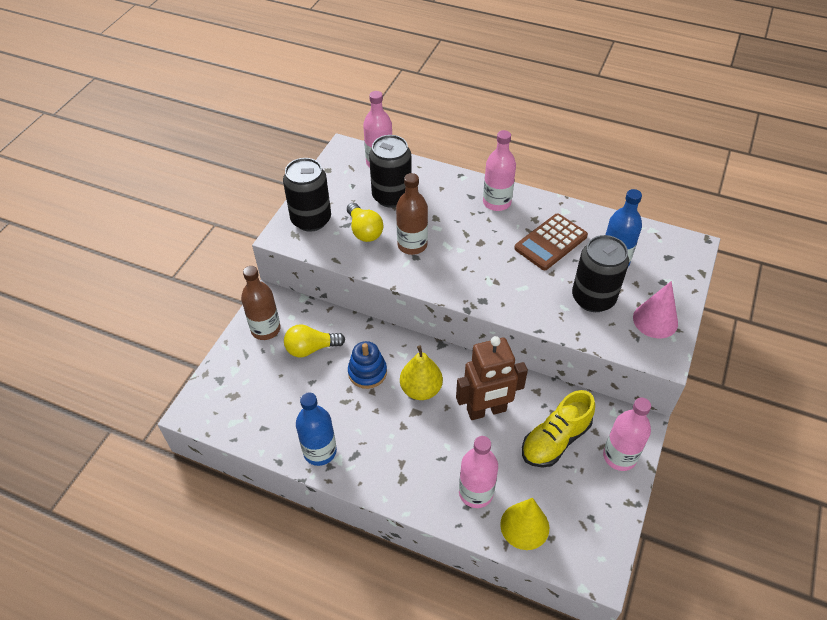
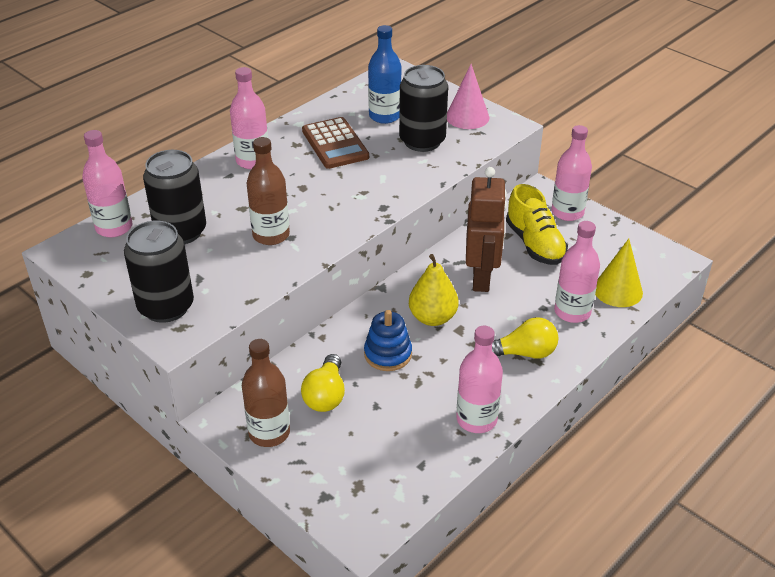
camera: 70 degrees left, 10 degrees down
blue bottle [296,392,337,466] -> pink bottle [456,326,503,433]
yellow light bulb [347,203,383,242] -> yellow light bulb moved to [492,317,559,359]

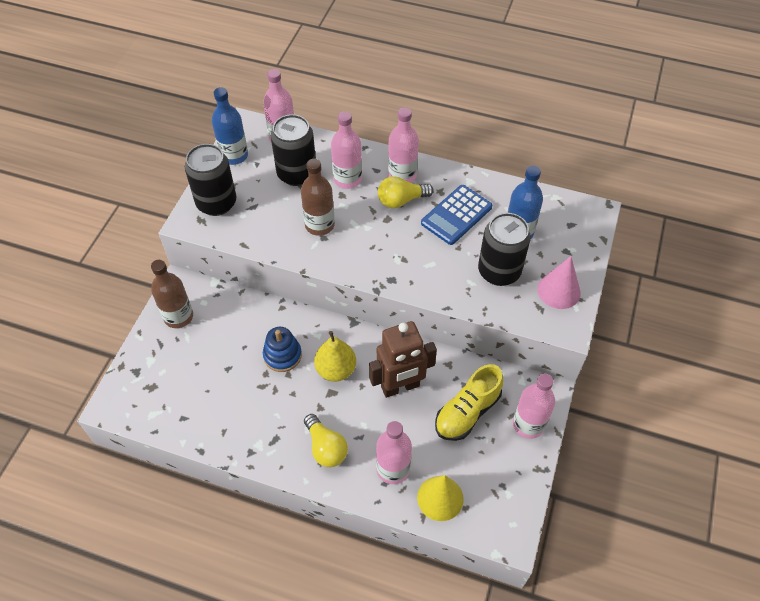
camera: 65 degrees right, 15 degrees up
yellow light bulb [301,354,345,412] -> yellow light bulb moved to [378,176,434,208]
brown calculator [302,117,369,169] -> blue calculator [421,185,492,245]
pink bottle [456,326,503,433] -> pink bottle moved to [331,111,362,189]
none -> blue bottle [212,87,248,165]

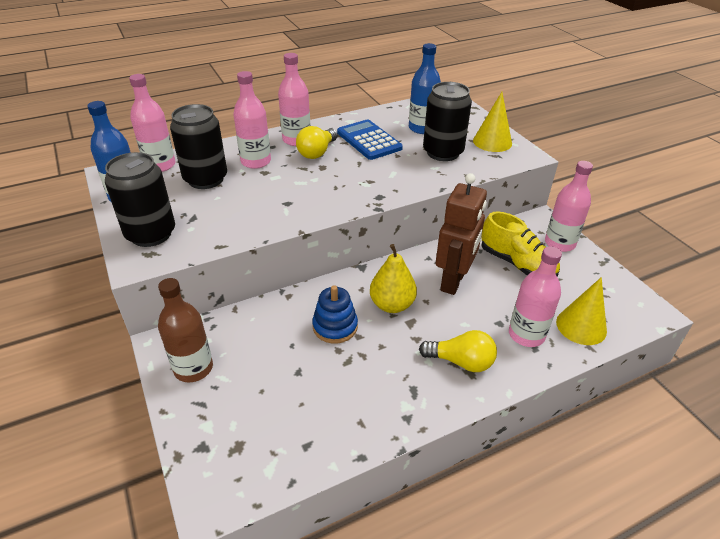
camera: 45 degrees left, 15 degrees down
brown bottle [301,159,335,236] -> none
blue calculator [421,185,492,245] -> blue calculator turned 150 degrees clockwise [337,119,403,160]
yellow shoe [435,364,504,441] -> yellow shoe turned 45 degrees counterclockwise [481,211,560,277]
pink cone [537,256,581,309] -> yellow cone [473,92,512,152]

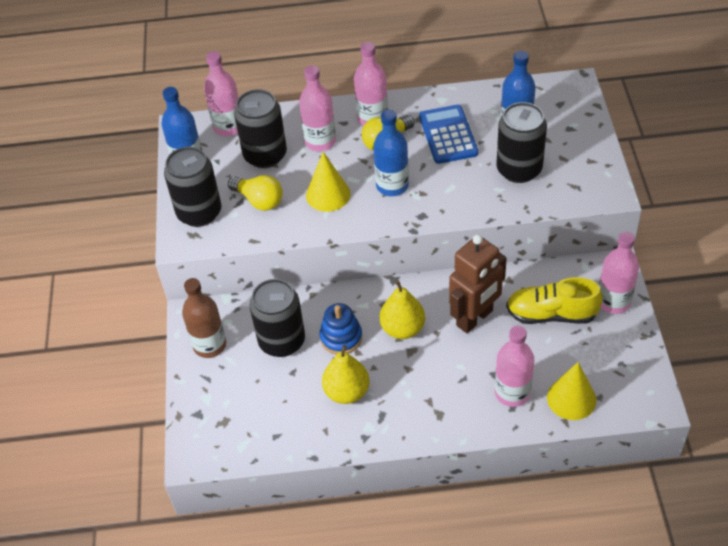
camera: 25 degrees right, 10 degrees up
yellow light bulb [419,330,497,372] -> yellow light bulb moved to [228,175,283,211]
yellow cone [473,92,512,152] -> yellow cone moved to [306,152,351,212]
yellow shoe [481,211,560,277] -> yellow shoe turned 120 degrees clockwise [506,277,603,324]
none -> black can [250,279,305,357]
none -> yellow pear [322,345,369,404]
none -> blue bottle [373,110,409,196]

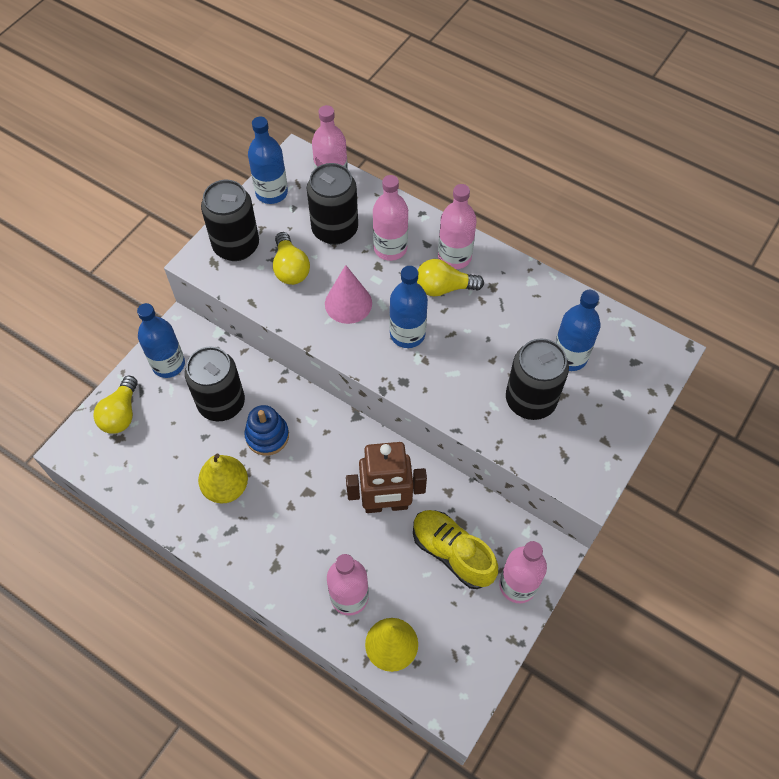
camera: 35 degrees right, 10 degrees up
brown bottle [182,278,226,358] -> blue bottle [137,303,185,378]
yellow cone [306,152,351,212] -> pink cone [325,265,372,324]
yellow pear [380,280,425,339] -> none
blue calculator [419,105,478,164] -> none
none -> yellow light bulb [93,376,138,434]

